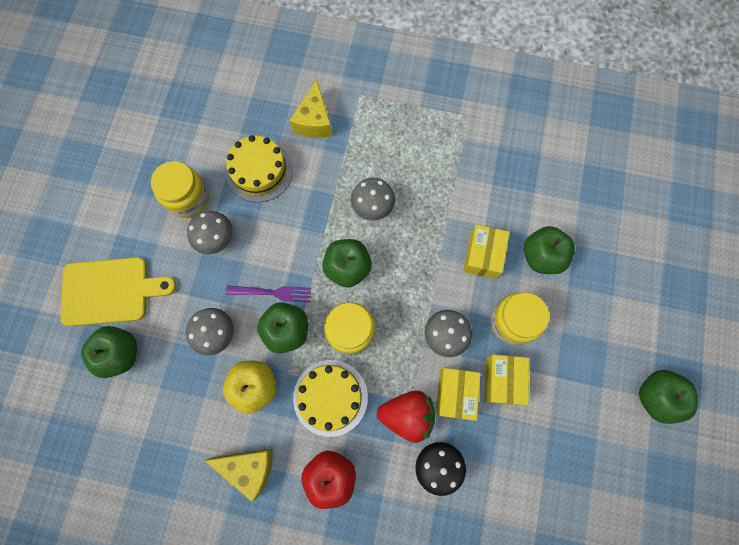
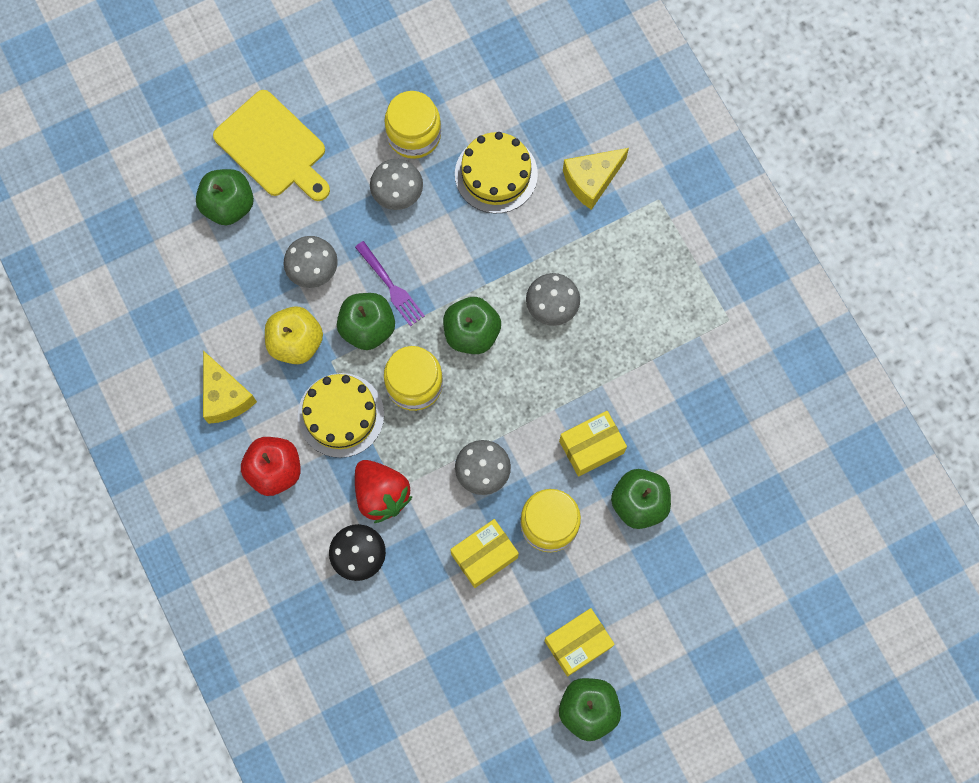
camera: 50 degrees right, 0 degrees up
yellow box [436,368,481,421] -> yellow box moved to [544,608,615,677]

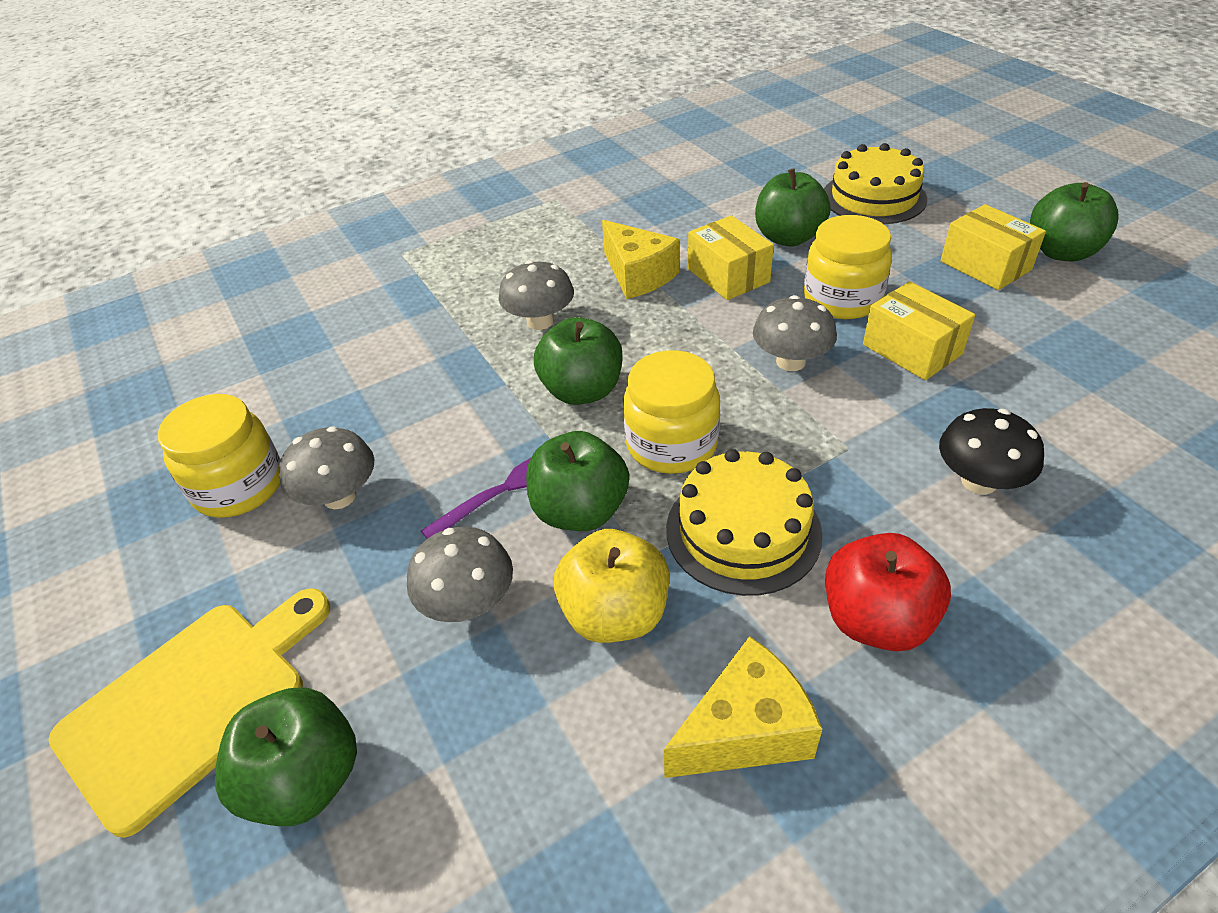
camera: 90 degrees left, 30 degrees down
red strawberry [355,460,413,523] -> none
yellow cake [455,132,538,214] -> yellow cake moved to [824,143,927,224]
yellow cheese [563,148,629,210] -> yellow cheese moved to [602,220,679,299]

